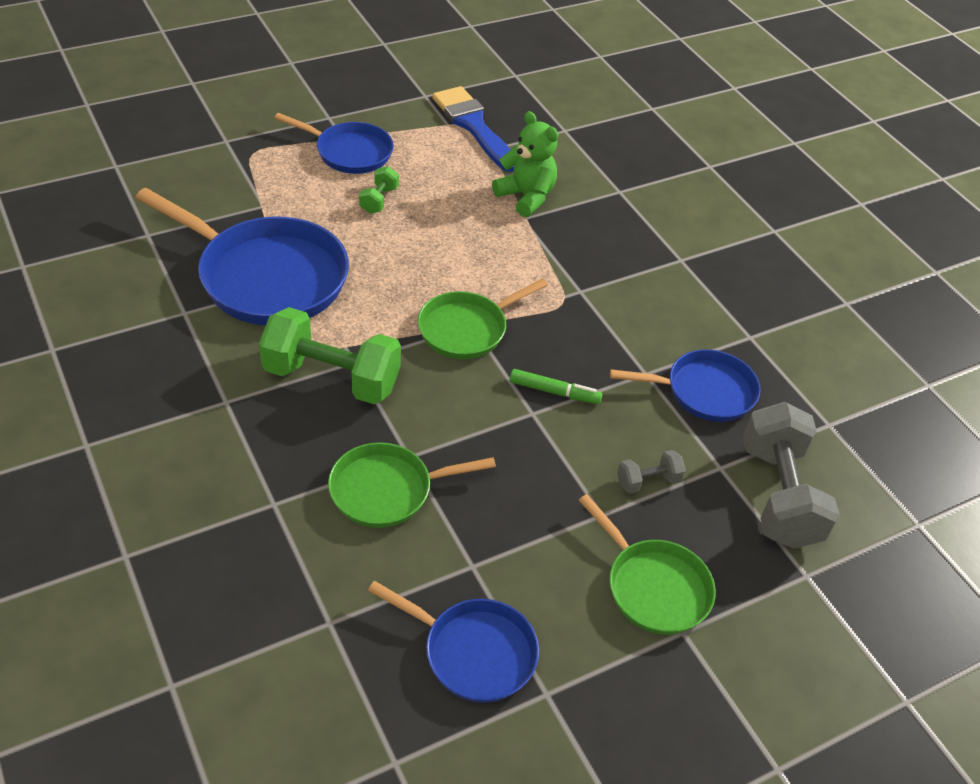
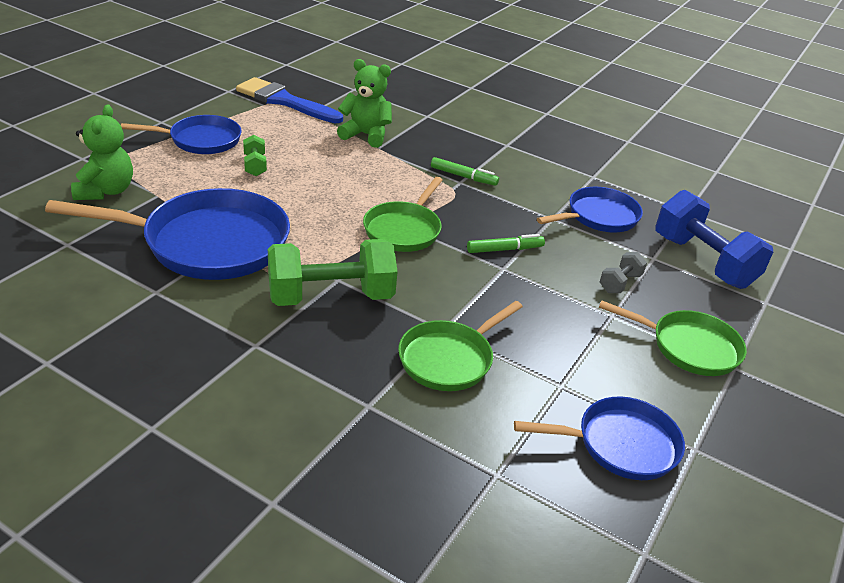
camera: 30 degrees left, 10 degrees down
grey dumbbell [743,402,840,549] -> blue dumbbell [656,190,773,289]
none -> green teddy bear [71,104,133,200]
none -> green marker [431,157,499,186]

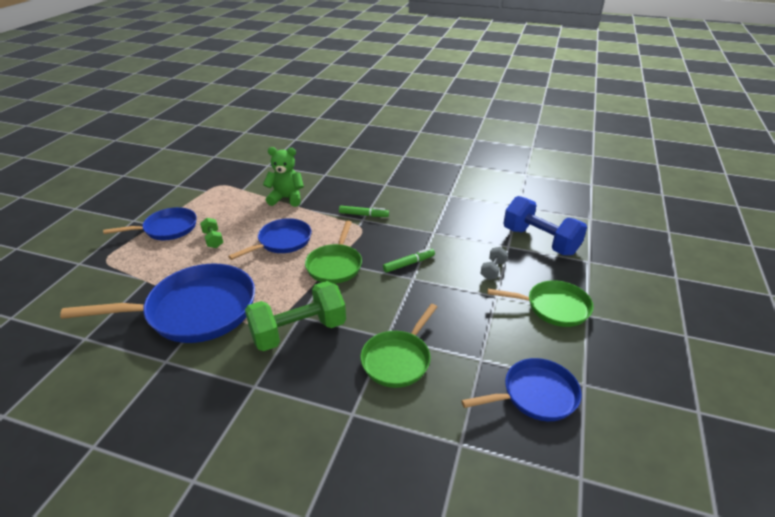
camera: 10 degrees left, 0 degrees up
green teddy bear [71,104,133,200] -> none
blue brush [236,77,343,123] -> none
blue pan [537,187,643,232] -> blue pan moved to [228,218,311,260]

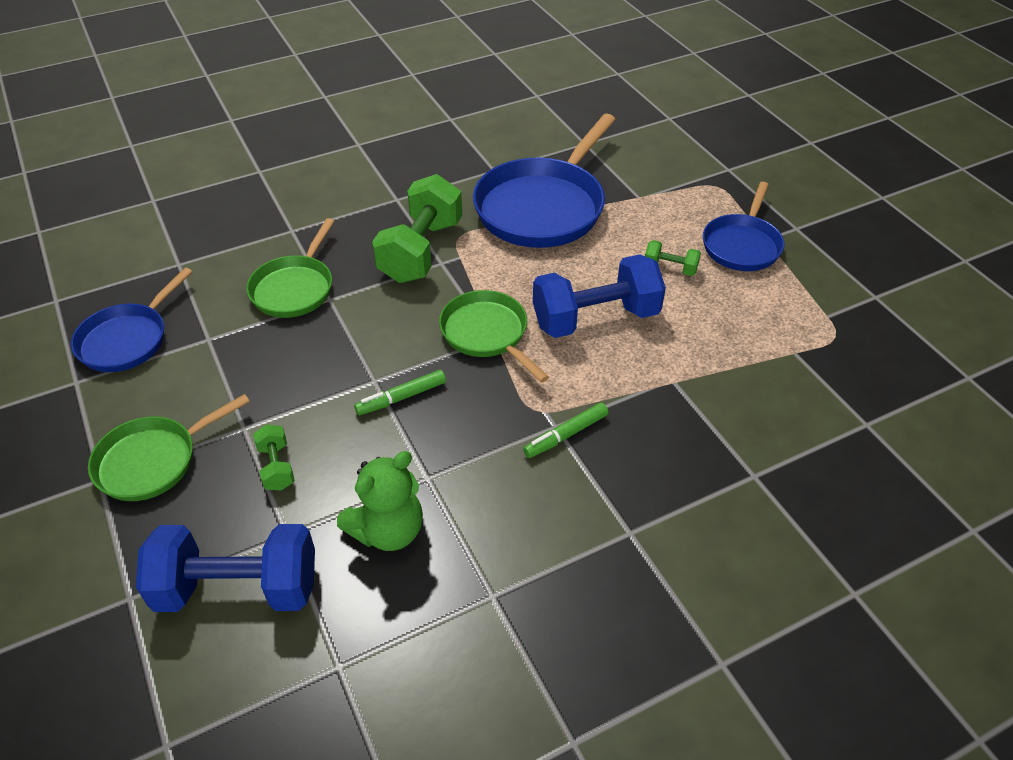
camera: 135 degrees right, 10 degrees up
blue pan [228,218,311,260] -> blue dumbbell [533,254,666,338]
green teddy bear [263,147,304,207] -> green teddy bear moved to [337,451,423,551]
green pan [360,304,437,388] -> green pan turned 150 degrees counterclockwise [246,218,334,318]
green marker [383,248,435,273] -> green marker turned 45 degrees clockwise [354,370,446,415]
grey dumbbell [480,247,508,280] -> green dumbbell [253,424,295,491]

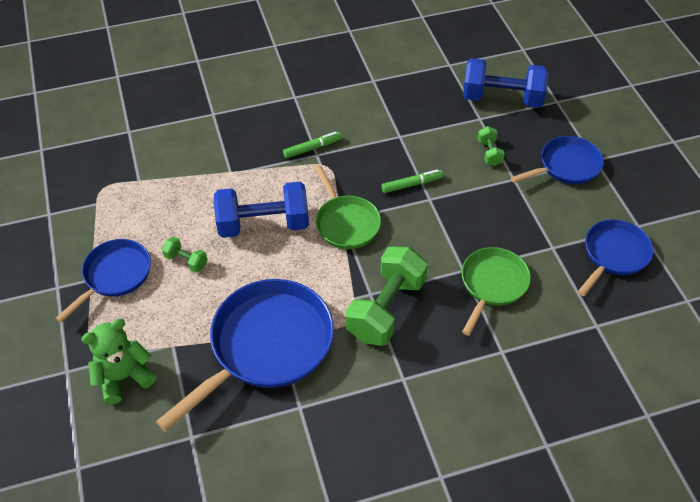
camera: 170 degrees left, 5 degrees up
green pan [88,394,250,501] -> blue pan [511,136,604,184]
green teddy bear [337,451,423,551] -> green teddy bear moved to [81,319,156,405]

